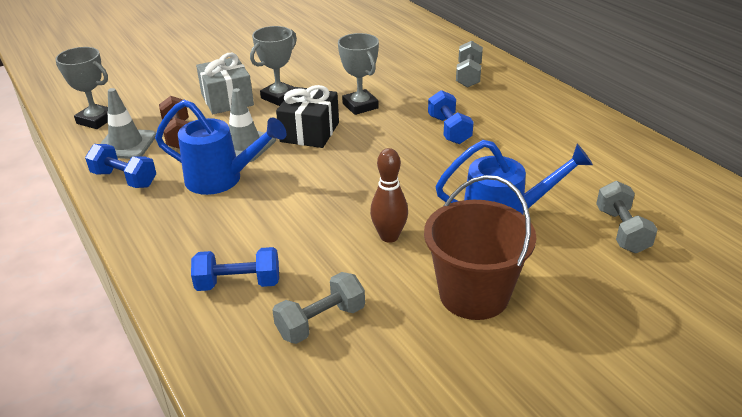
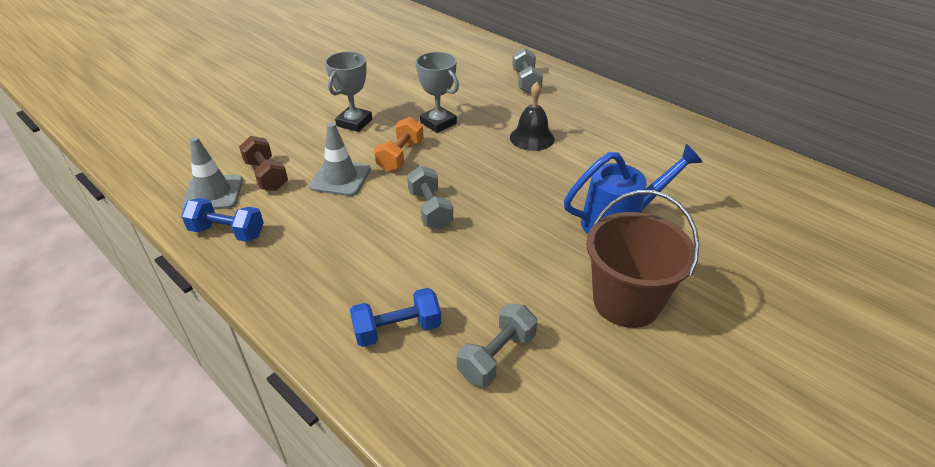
camera: 15 degrees left, 5 degrees up
grey trophy [56,47,108,129] -> none
blue watering can [155,100,287,195] -> none
grey gift [196,53,254,114] -> none
black gift [276,85,339,148] -> orange dumbbell [374,117,424,172]
brown bowling pin [370,148,408,243] -> none
blue dumbbell [428,90,474,144] -> black bell [510,82,554,151]
grey dumbbell [596,181,658,253] -> grey dumbbell moved to [407,166,453,230]

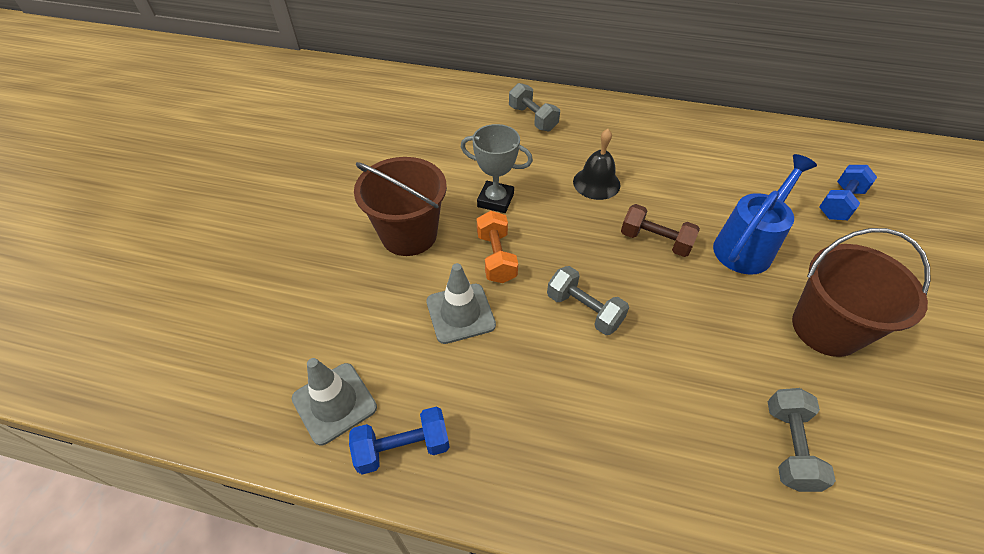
camera: 30 degrees left, 10 degrees up
brown dumbbell [239,136,288,191] -> brown dumbbell moved to [621,204,700,257]
grey trophy [325,51,372,132] -> brown bucket [354,157,447,256]
blue dumbbell [350,288,441,347] -> blue dumbbell moved to [819,165,877,220]

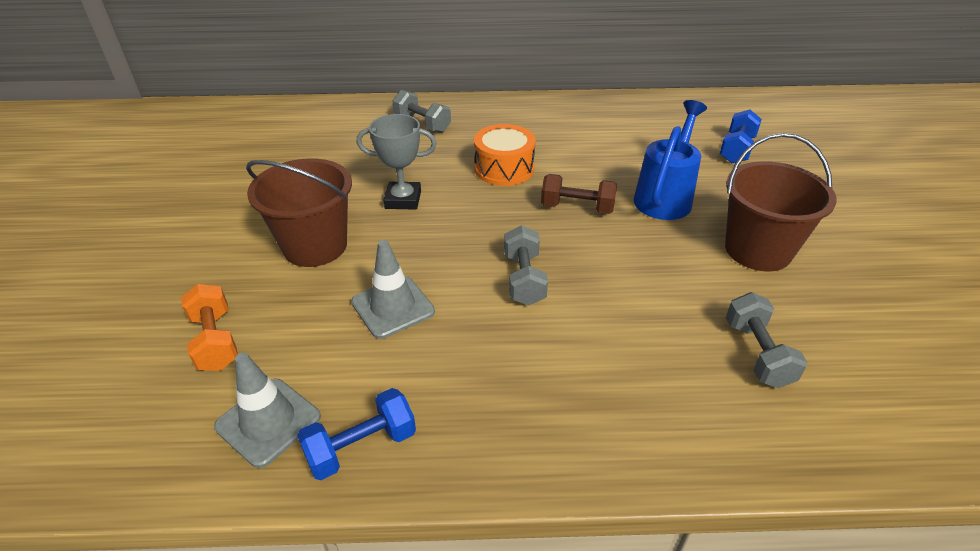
camera: 15 degrees left, 10 degrees down
orange dumbbell [477,211,518,283] -> orange dumbbell moved to [181,284,238,371]
grey dumbbell [547,266,629,335] -> grey dumbbell turned 60 degrees clockwise [504,225,548,306]
black bell [573,129,620,200] -> orange drum [474,124,536,186]

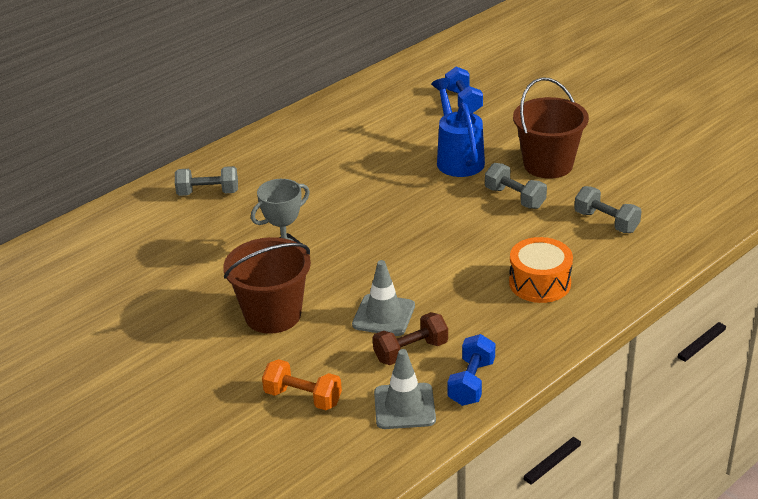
camera: 40 degrees left, 5 degrees down
orange drum [474,124,536,186] -> orange drum moved to [509,237,573,303]
grey dumbbell [504,225,548,306] -> grey dumbbell moved to [485,163,547,209]
brown dumbbell [541,174,617,214] -> brown dumbbell moved to [373,312,448,365]

